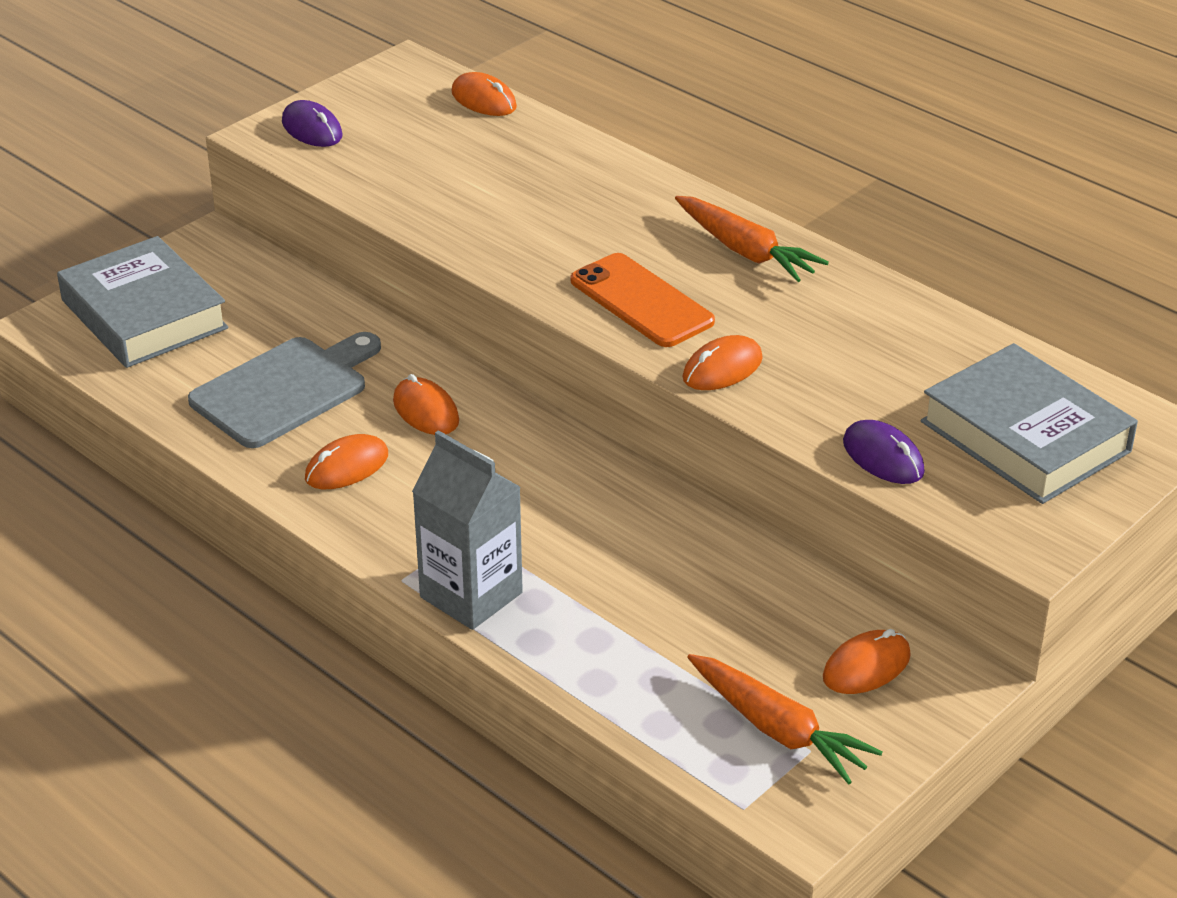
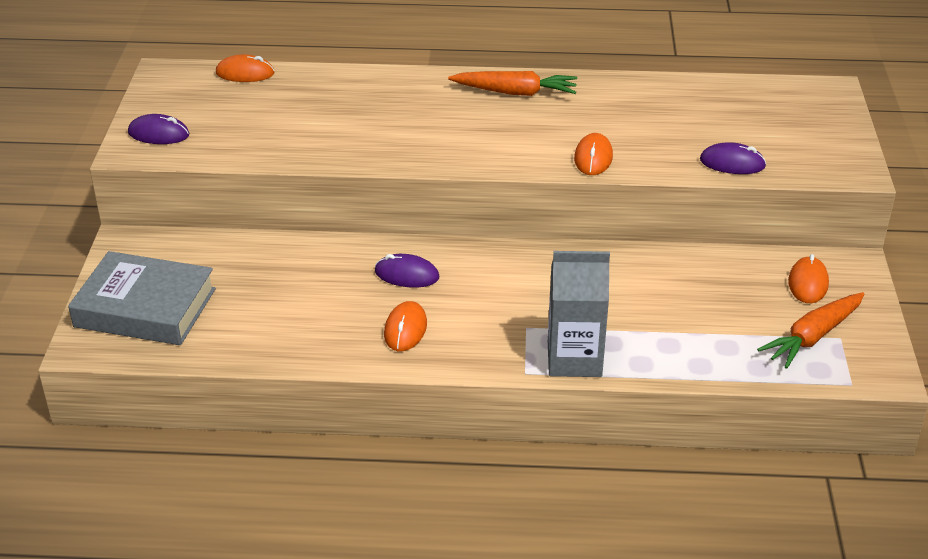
camera: 40 degrees left, 0 degrees up
grey cutting board [188,332,381,448] -> none
orange mouse [393,374,459,435] -> purple mouse [375,254,439,288]
orange phone [571,253,715,347] -> none
orange carrot [687,654,883,785] -> orange carrot turned 135 degrees clockwise [757,292,864,369]
grey book [921,343,1138,504] -> none

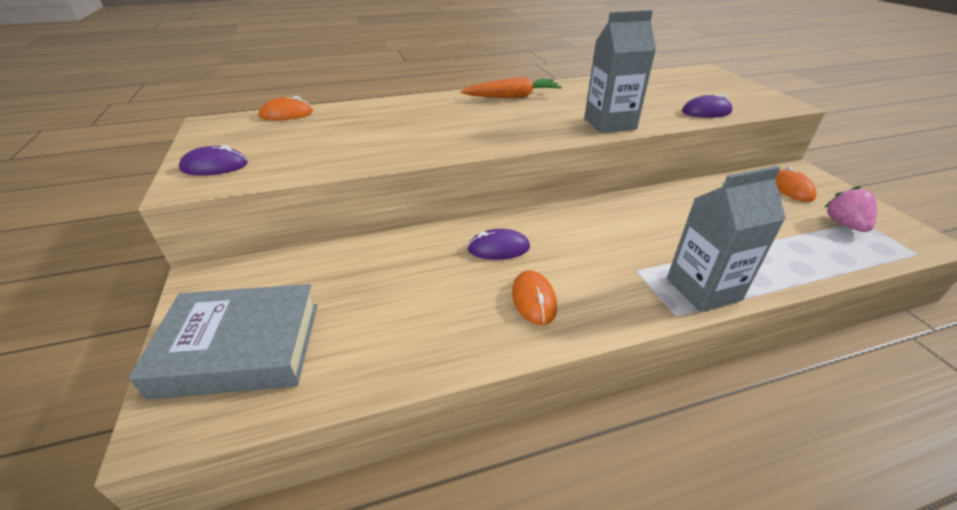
camera: 20 degrees left, 0 degrees up
orange mouse [574,133,613,175] -> grey carton [584,10,656,133]
orange carrot [757,292,864,369] -> pink strawberry [825,186,877,232]

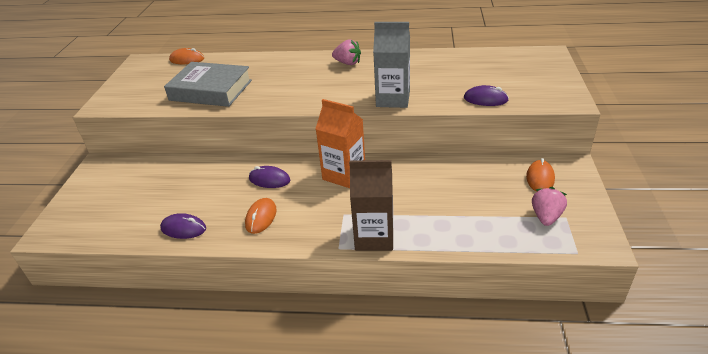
camera: 25 degrees right, 0 degrees up
grey book [129,284,317,400] -> grey book moved to [164,62,252,107]
purple mouse [179,145,248,176] -> purple mouse moved to [160,213,206,239]
orange carrot [461,76,562,98] -> pink strawberry [332,39,361,65]
grey carton [667,166,786,312] -> brown carton [349,160,393,251]
none -> orange carton [316,99,365,188]

